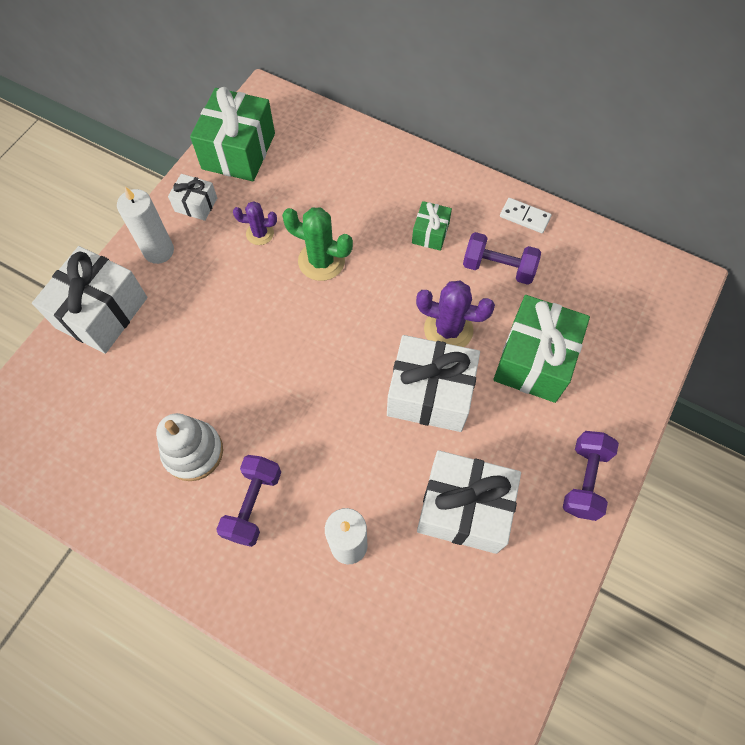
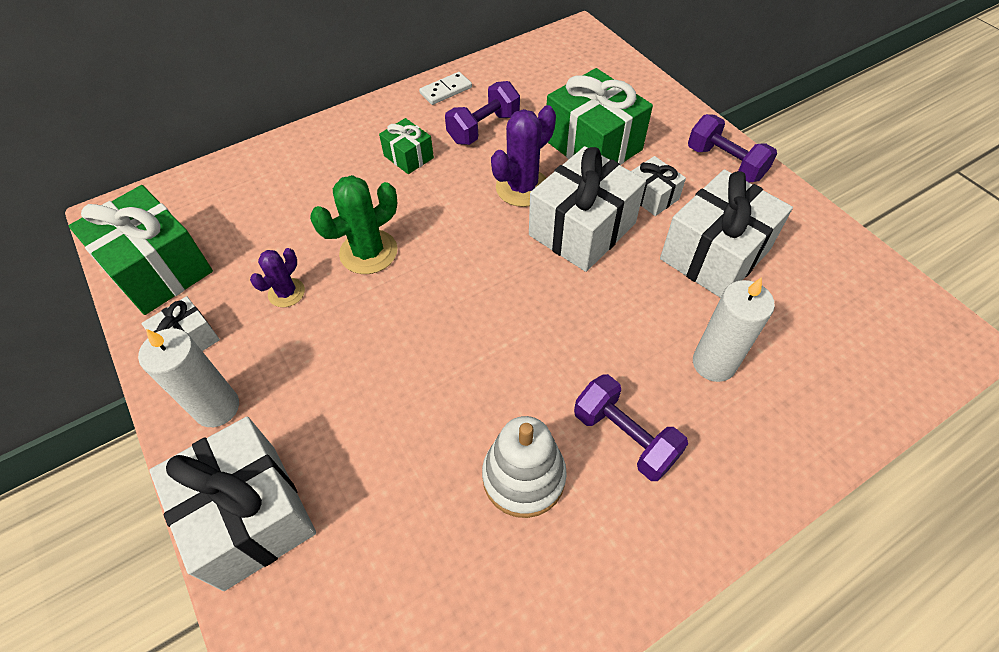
camera: 60 degrees left, 10 degrees down
none -> white gift [631,156,686,216]

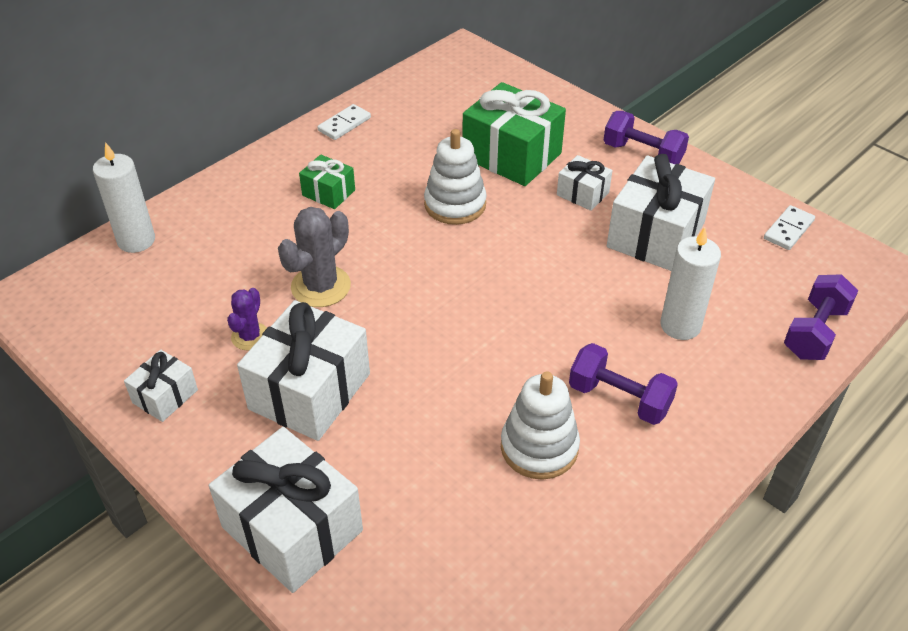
camera: 15 degrees left, 10 degrees down
green gift [69,185,213,315] -> none
white candle [138,328,239,427] -> white candle moved to [93,142,155,253]
green cactus [310,175,397,274] -> grey cactus [278,207,351,307]
purple dumbbell [445,81,520,145] -> purple dumbbell moved to [784,274,858,360]
purple cactus [491,105,556,207] -> white stacking toy [424,129,487,225]
white gift [529,146,646,272] -> white gift moved to [237,300,370,441]
none -> white domino [764,205,815,250]

